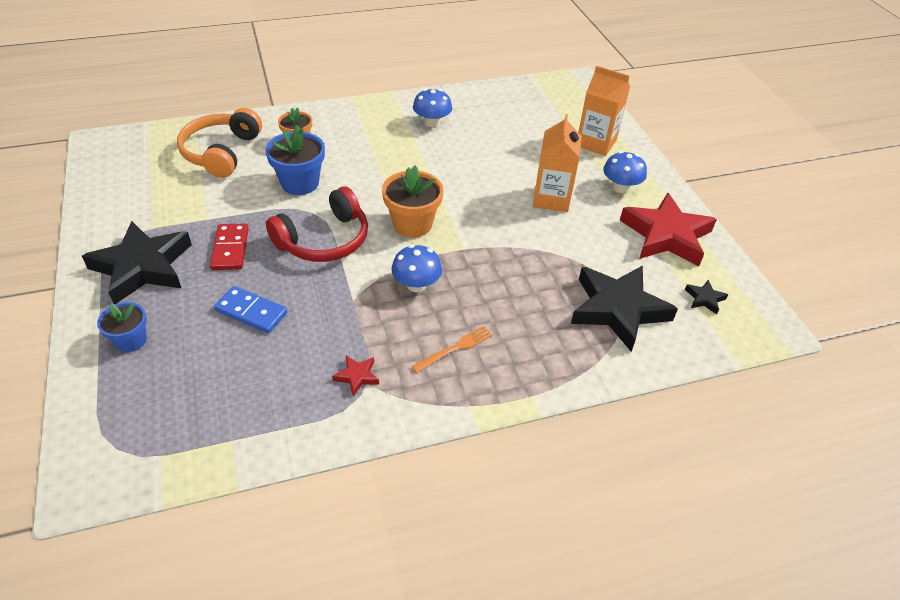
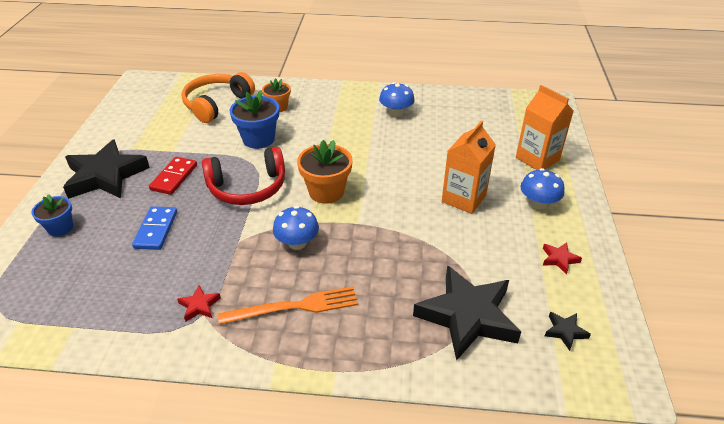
camera: 25 degrees right, 5 degrees down
blue domino [214,286,287,333] -> blue domino turned 45 degrees clockwise [132,206,177,250]
orange fork [412,326,493,373] -> orange fork [218,286,358,325], size x1.61
red star [620,193,717,266] -> red star [543,243,582,275], size x0.41

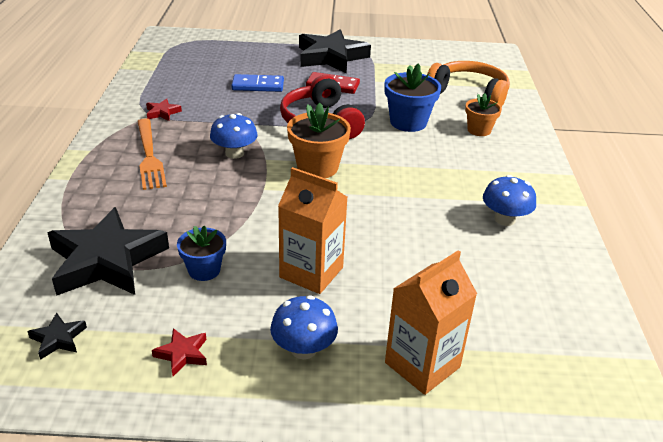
camera: 85 degrees right, 5 degrees down
blue flower pot [31,194,73,236] -> blue flower pot moved to [177,225,226,281]

